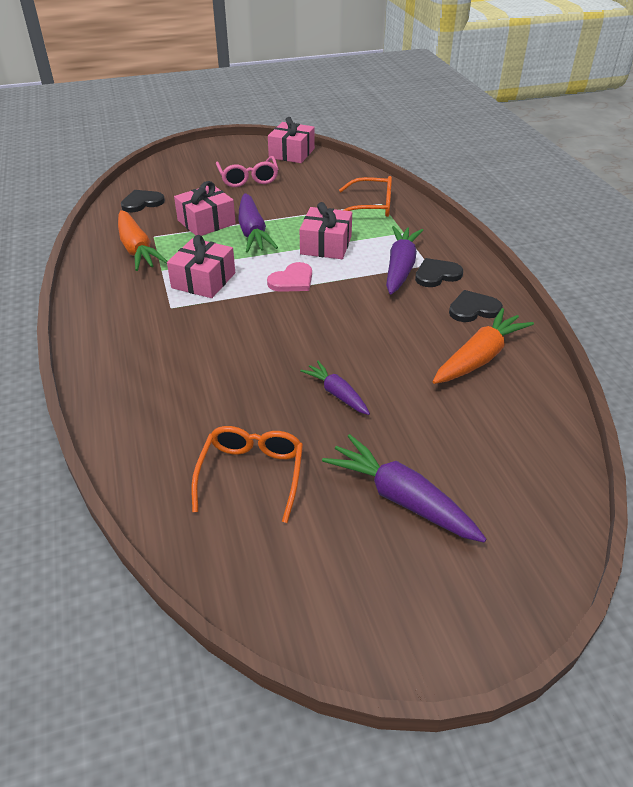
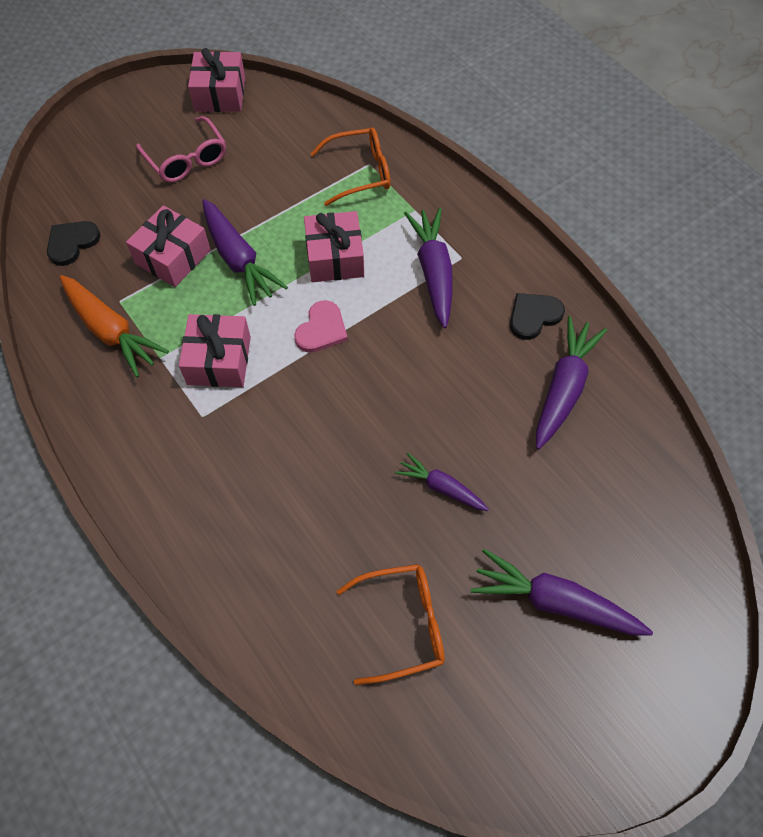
camera: 20 degrees left, 20 degrees up
orange glasses [192,426,303,523] -> orange glasses turned 90 degrees clockwise [336,564,445,685]
black heart [415,258,463,287] -> none
orange carrot [433,308,534,384] -> purple carrot [536,316,607,449]

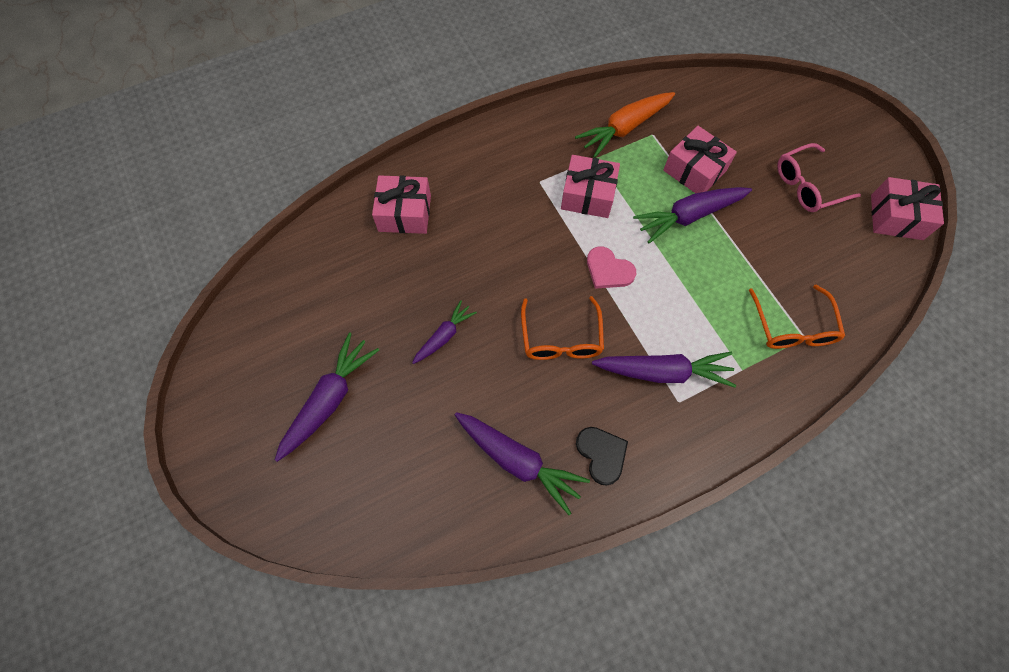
camera: 100 degrees right, 5 degrees up
black heart [47,221,101,266] -> none
pink gift [304,211,364,282] -> pink gift moved to [372,175,431,234]
orange glasses [336,564,445,685] -> orange glasses moved to [521,296,604,360]

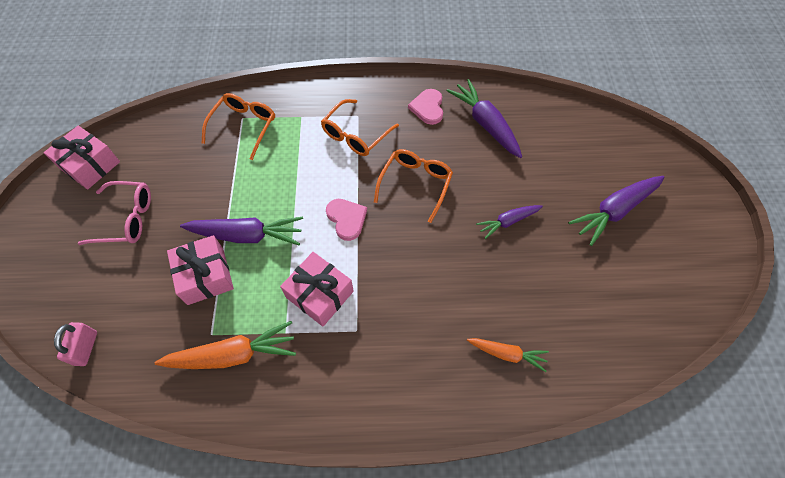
camera: 155 degrees left, 5 degrees down
pink gift [372,175,431,234] -> orange carrot [467,338,549,372]
black heart [576,427,628,486] -> pink heart [408,89,443,125]
purple carrot [592,352,736,388] -> orange glasses [321,99,399,156]
none -> pink padlock [54,322,97,366]

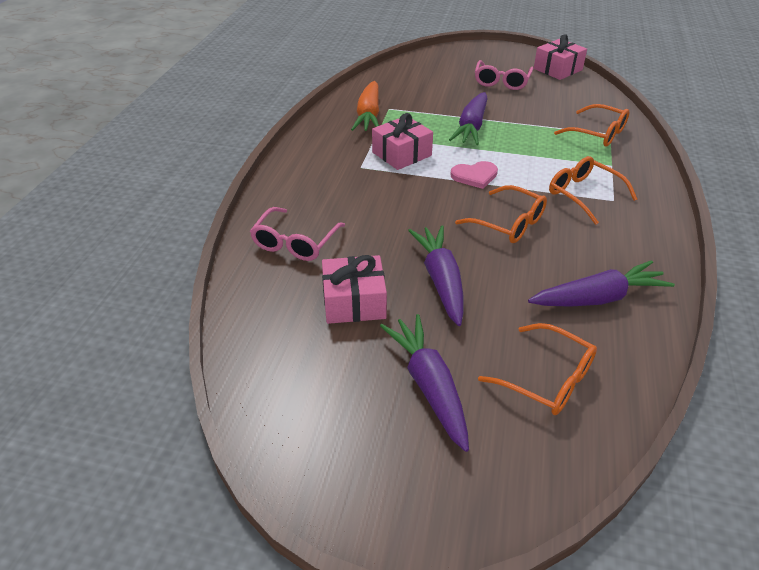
camera: 105 degrees right, 20 degrees down
pink padlock [54,322,97,366] -> none
pink gift [167,235,234,305] -> pink gift moved to [322,255,387,324]
pink heart [408,89,443,125] -> none
orange carrot [467,338,549,372] -> pink glasses [250,207,345,261]
purple carrot [476,205,543,239] -> purple carrot [408,225,464,326], size x1.67
none -> orange glasses [478,323,597,415]

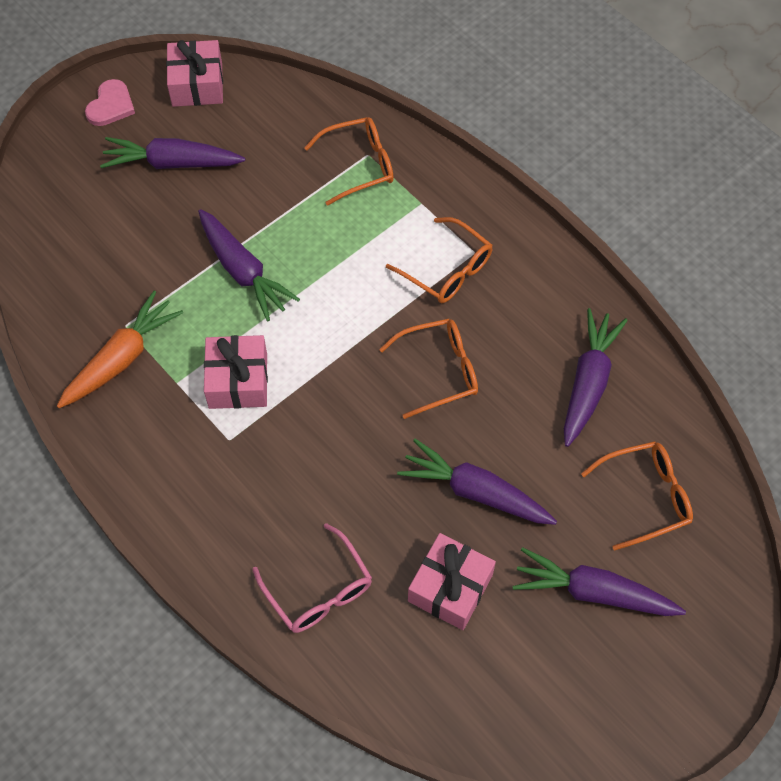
camera: 55 degrees left, 20 degrees up
orange carrot [351,81,379,131] -> orange carrot turned 90 degrees counterclockwise [57,291,183,408]
pink heart [450,161,498,189] -> pink heart moved to [85,79,135,126]
pink glasses [475,60,534,90] -> purple carrot [100,137,245,169]
orange glasses [549,156,637,225] -> orange glasses turned 135 degrees counterclockwise [386,217,492,303]

